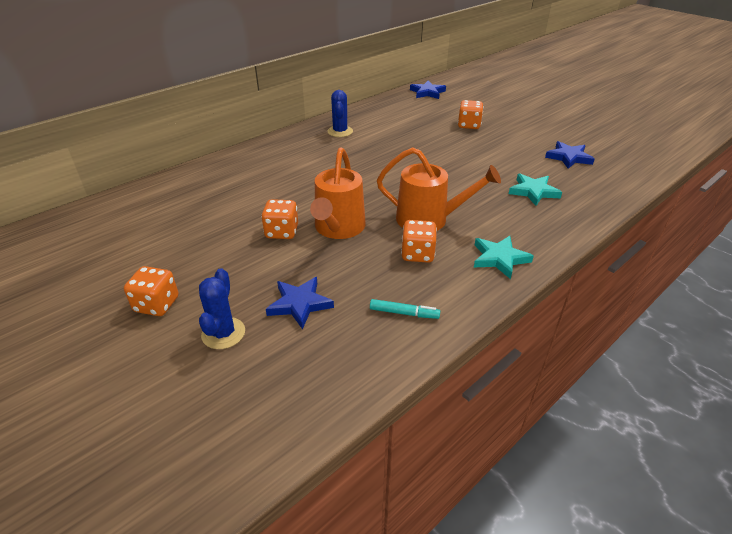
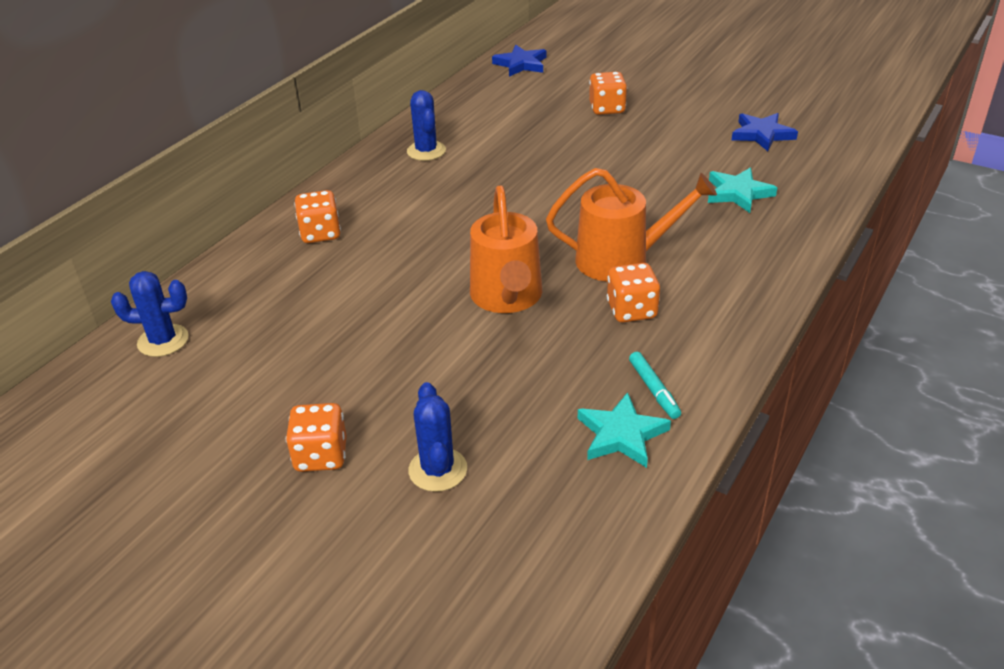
camera: 15 degrees left, 0 degrees up
orange dice [261,199,298,239] -> orange dice moved to [294,190,341,243]
blue star [266,277,334,329] -> none
turquoise marker [370,299,440,319] -> turquoise marker turned 75 degrees clockwise [629,352,681,419]
turquoise star [474,236,534,279] -> turquoise star moved to [578,392,671,468]
none -> blue cactus [111,271,189,357]

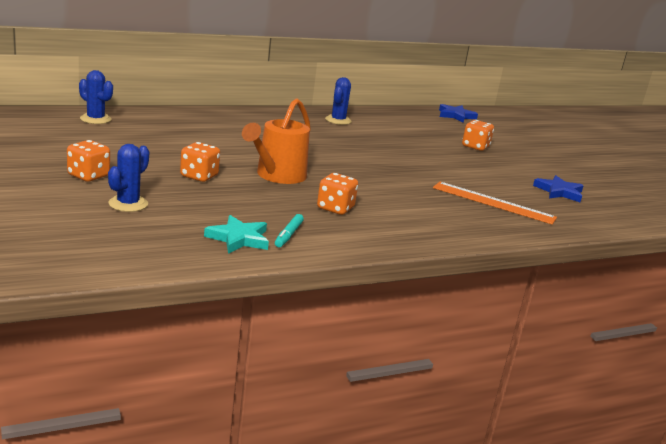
camera: 30 degrees right, 15 degrees down
orange dice [294,190,341,243] -> orange dice moved to [180,142,220,182]
orange watering can [546,168,717,282] -> none
turquoise star [708,168,777,213] -> orange ruler [433,182,557,224]

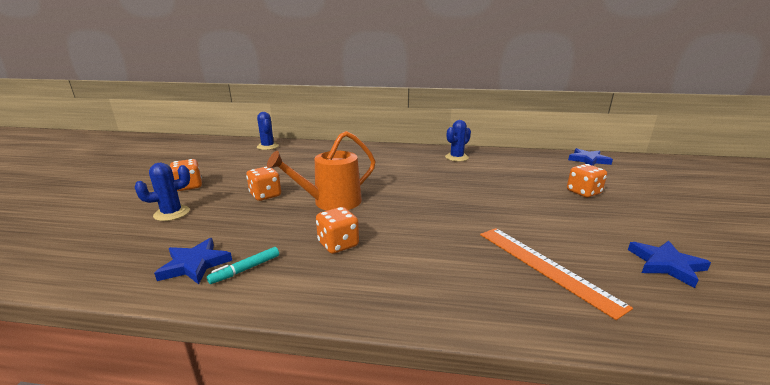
camera: 35 degrees right, 0 degrees up
turquoise star [204,215,269,254] -> blue star [154,238,232,284]

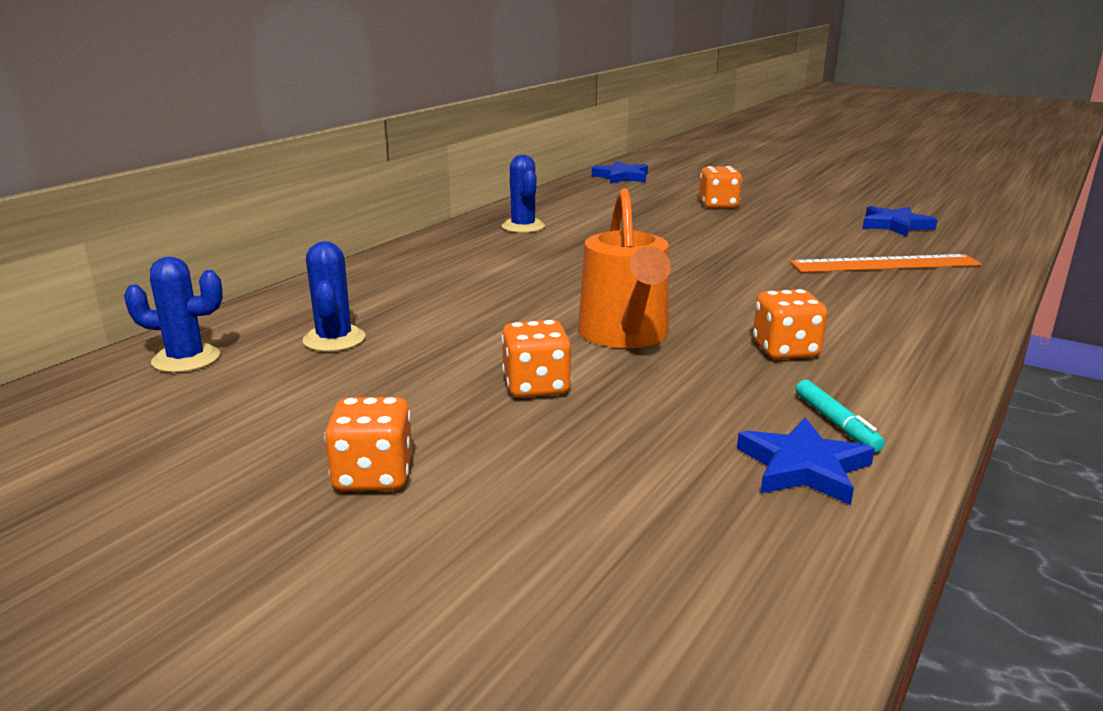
camera: 65 degrees left, 0 degrees up
blue cactus [135,163,190,221] -> blue cactus moved to [303,241,366,352]

